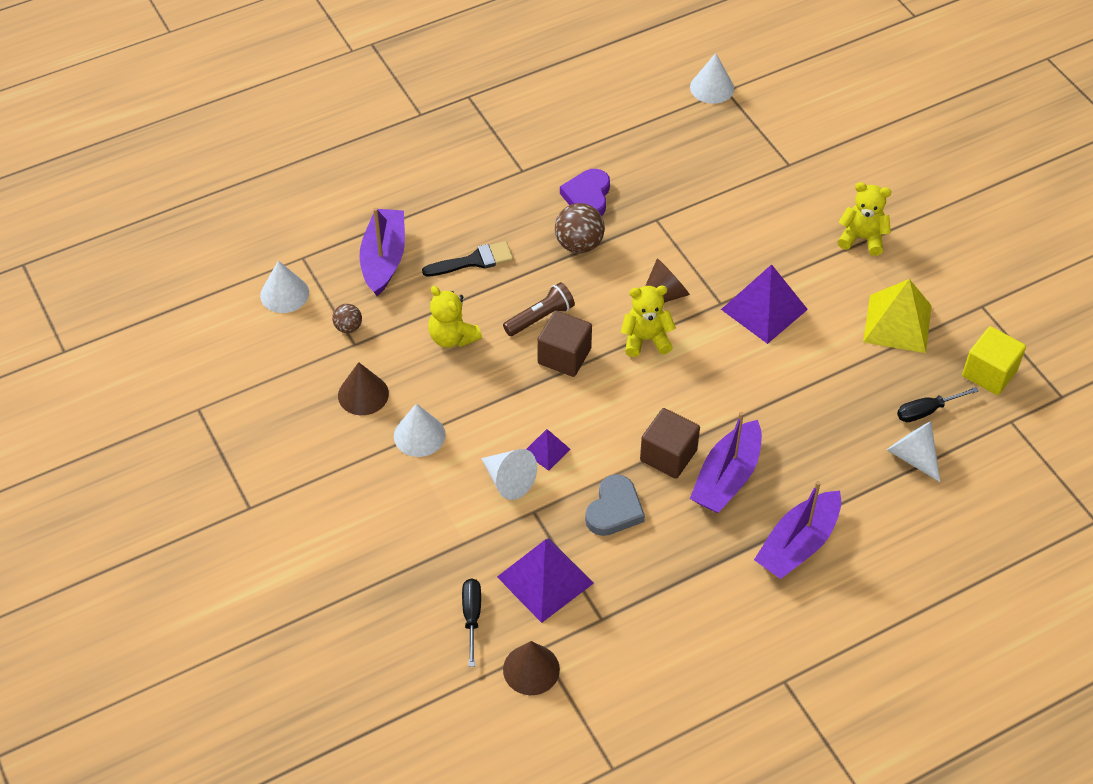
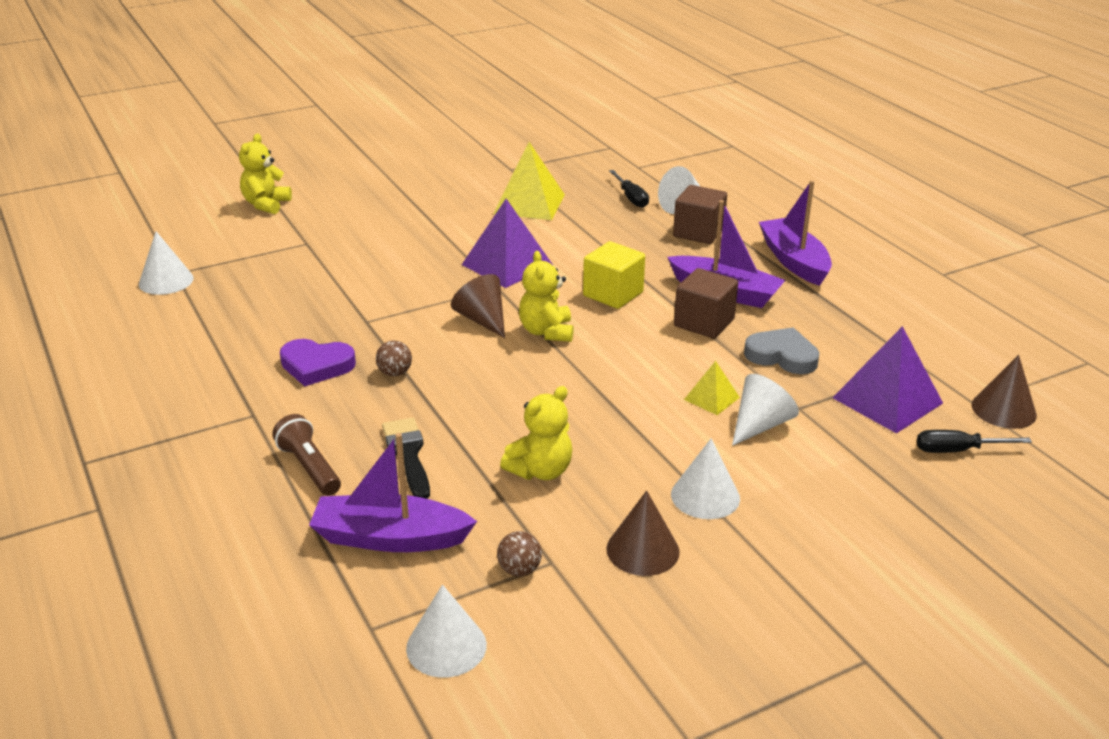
camera: 90 degrees left, 20 degrees down
brown flashlight [503,282,575,336] -> brown flashlight moved to [272,414,341,496]
purple pyramid [526,429,571,471] -> yellow pyramid [684,361,740,415]
brown cube [537,310,592,377] -> brown cube moved to [673,185,727,244]
brown ball [555,203,605,253] -> brown ball [376,341,412,376], size x0.57
purple boat [754,481,841,579] -> purple boat turned 150 degrees counterclockwise [759,180,832,286]
yellow teddy bear [838,182,892,256] -> yellow teddy bear moved to [239,134,292,214]
yellow cube [962,326,1026,395] -> yellow cube moved to [583,241,645,309]

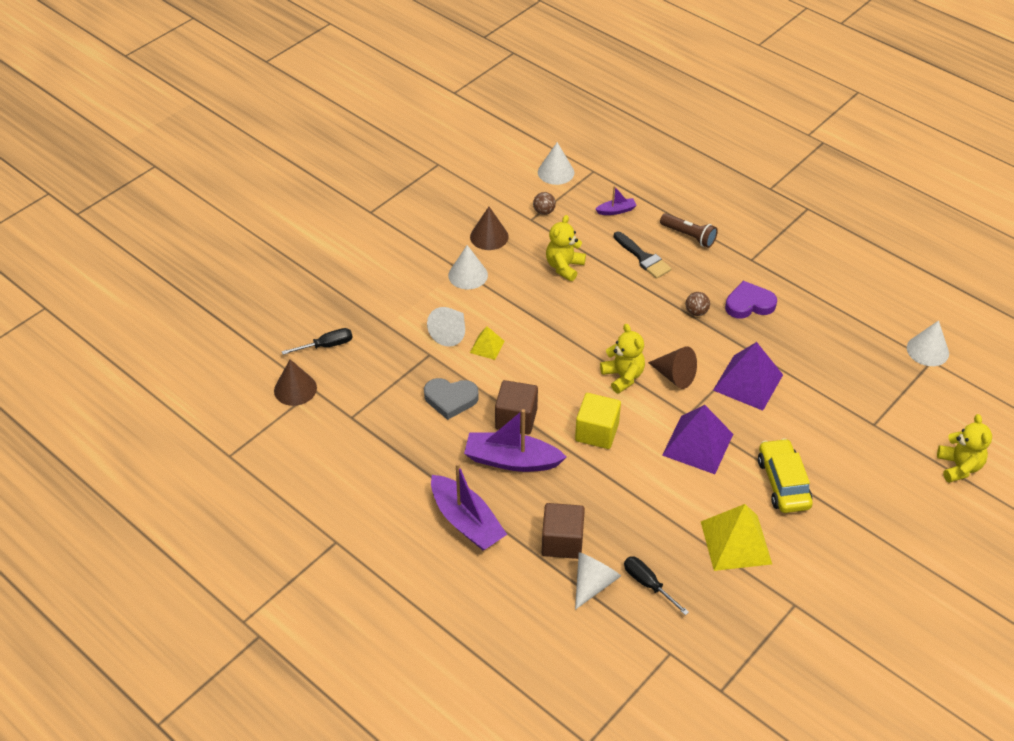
camera: 160 degrees right, 15 degrees up
purple boat [309,433,477,552] -> purple boat [595,186,637,215], size x0.49
purple pyramid [833,326,943,433] -> purple pyramid moved to [713,342,783,411]
none -> yellow car [758,438,813,513]

